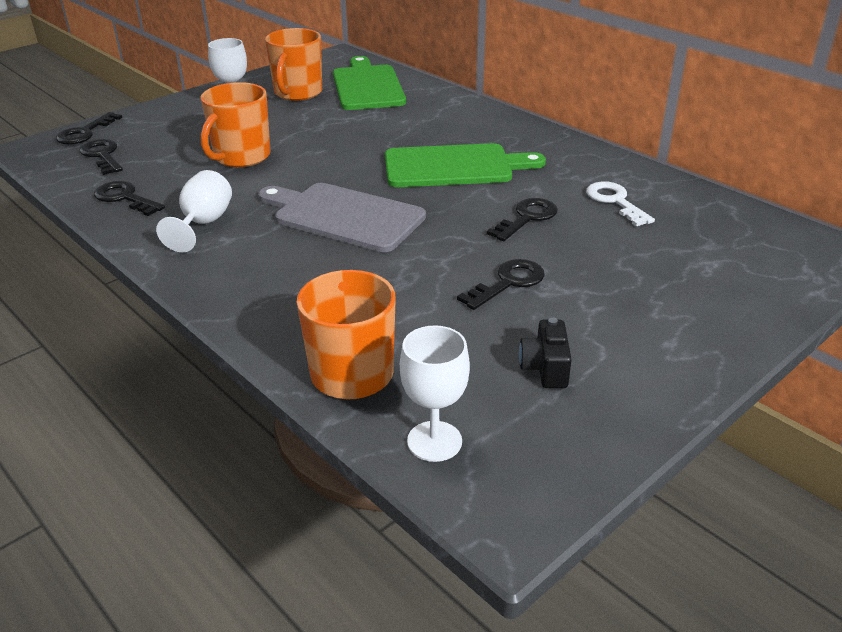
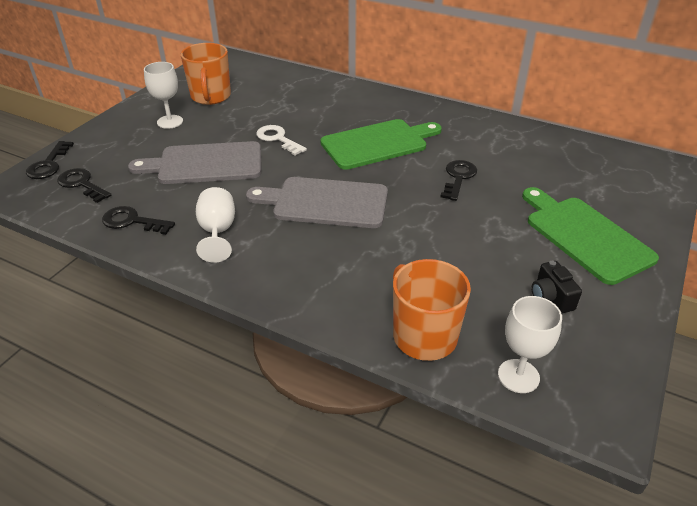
camera: 20 degrees left, 5 degrees up
orange mug [201,82,271,167] -> grey cutting board [128,141,261,184]
green cutting board [333,56,406,110] -> green cutting board moved to [522,187,659,285]
black key [457,259,545,310] -> none
white key [586,181,655,226] -> white key moved to [256,125,307,156]

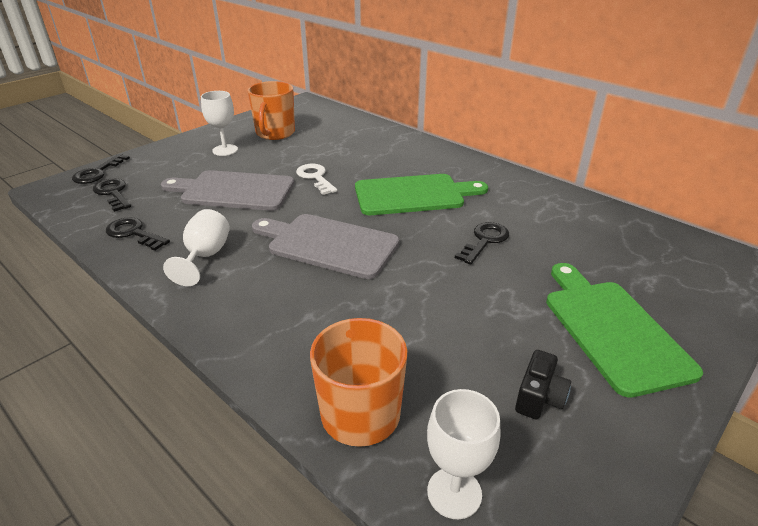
camera: 15 degrees right, 5 degrees down
black camera [532,261,582,313] -> black camera turned 150 degrees counterclockwise [515,350,571,420]

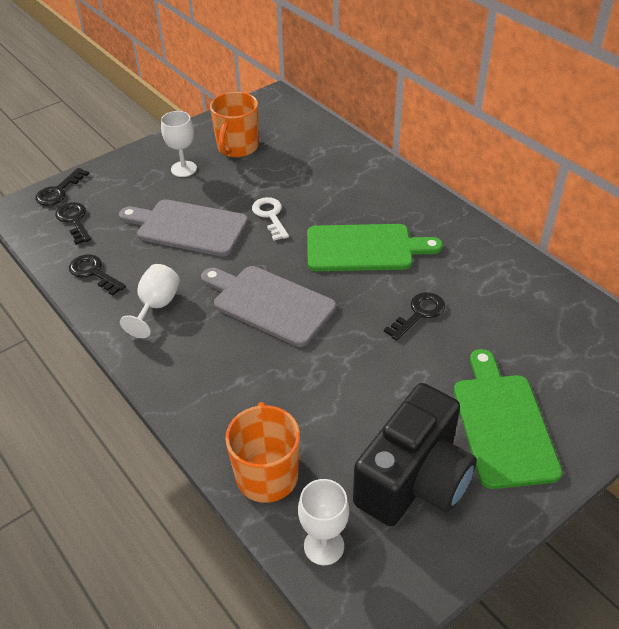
camera: 10 degrees right, 10 degrees up
black camera [515,350,571,420] -> black camera [353,383,477,526], size x2.49

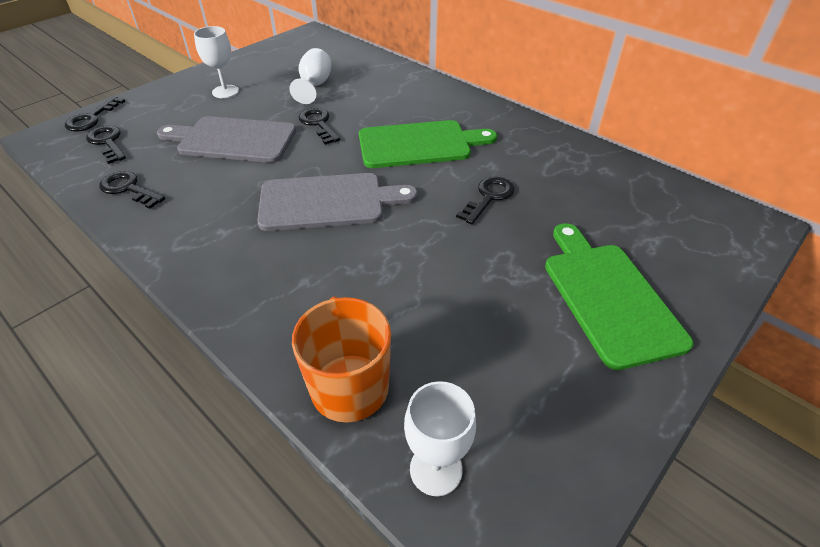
camera: 10 degrees left, 0 degrees up
white goblet [120,264,180,338] -> white goblet moved to [289,48,331,104]
grey cutting board [201,266,336,347] -> grey cutting board turned 150 degrees clockwise [257,173,418,231]
orange mug [210,92,259,157] -> none
white key [252,197,289,241] -> black key [299,108,340,145]
black camera [353,383,477,526] -> none

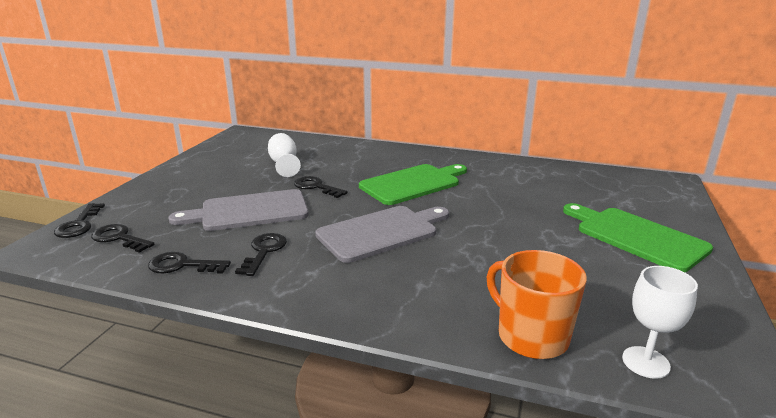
camera: 25 degrees left, 20 degrees down
white goblet [194,26,239,98] -> none
black key [456,177,514,224] -> black key moved to [235,233,287,276]

